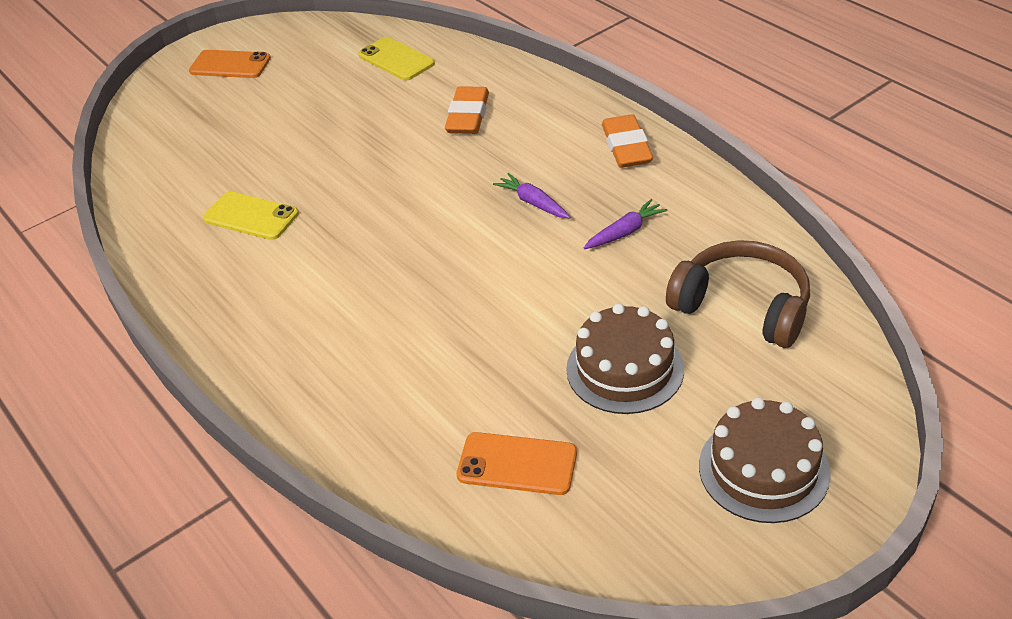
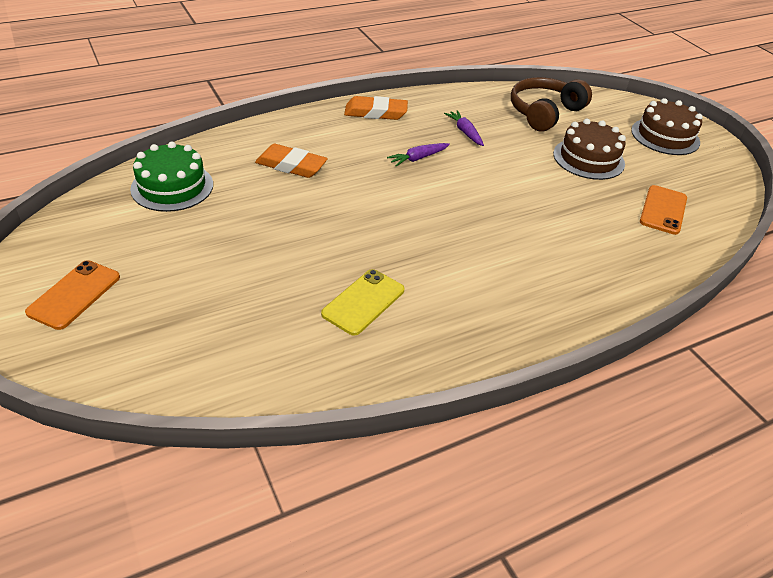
camera: 85 degrees left, 0 degrees up
yellow phone [358,37,435,81] -> green cake [130,142,213,212]

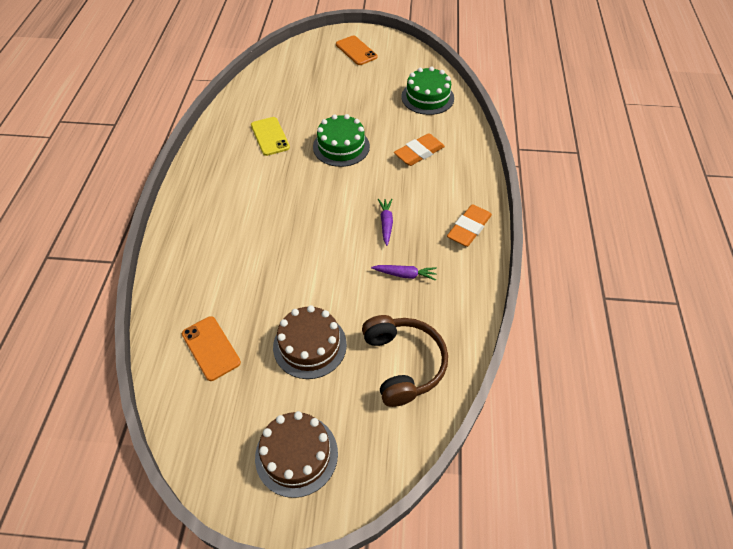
camera: 125 degrees right, 10 degrees up
none -> green cake [313,114,370,167]

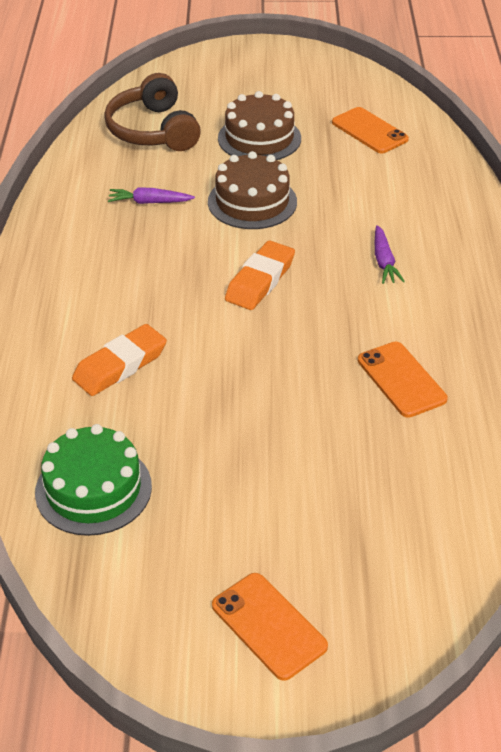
camera: 175 degrees right, 10 degrees down
yellow phone [251,117,290,156] -> orange phone [358,342,448,418]
brown cake [255,411,338,498] -> brown cake moved to [208,151,297,229]
green cake [313,114,370,167] -> none
purple carrot [378,199,393,246] -> purple carrot moved to [375,225,405,284]
orange eraser [447,204,492,247] -> orange eraser moved to [225,240,295,310]

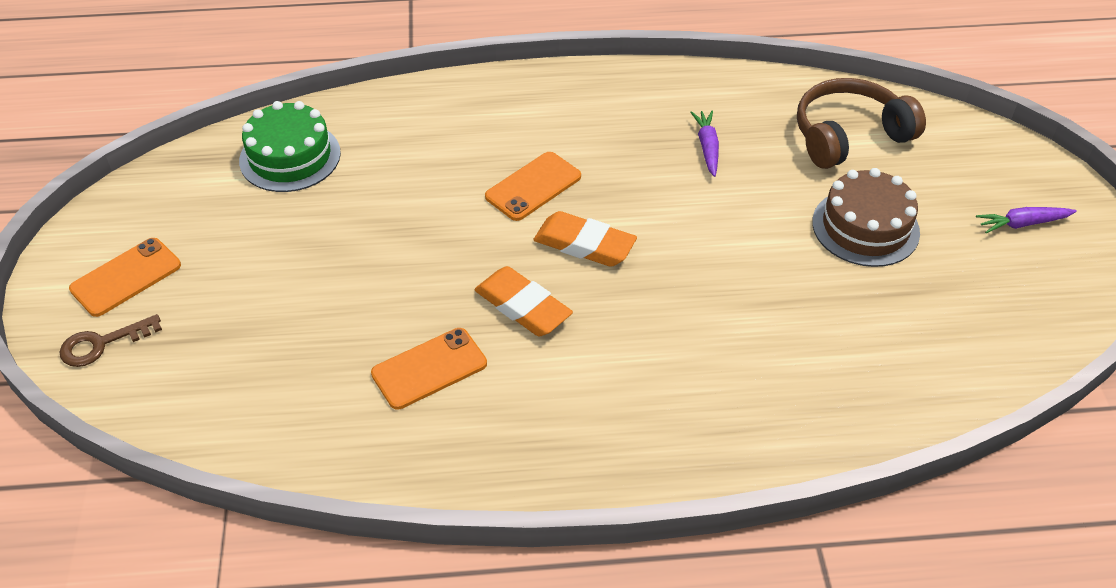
camera: 85 degrees right, 5 degrees up
orange eraser [72,324,167,396] -> orange eraser moved to [474,266,573,336]
brown cake [208,151,297,229] -> none
orange phone [332,107,409,154] -> orange phone moved to [485,152,581,221]
purple carrot [375,225,405,284] -> purple carrot moved to [976,207,1077,233]
none -> brown key [60,314,162,367]

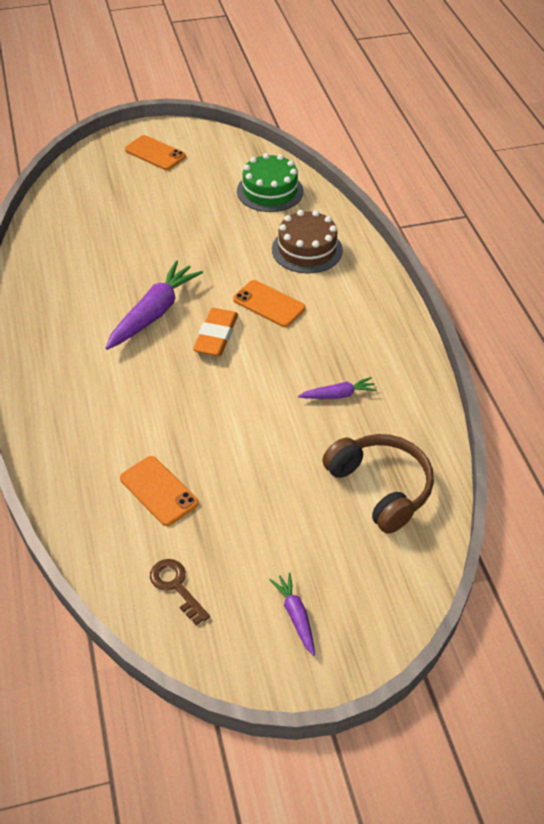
camera: 80 degrees right, 0 degrees up
brown key [60,314,162,367] -> brown key moved to [150,559,210,625]
orange phone [371,328,487,410] -> orange phone moved to [120,456,199,526]
orange eraser [474,266,573,336] -> purple carrot [106,260,203,350]
brown cake [812,168,920,267] -> brown cake moved to [272,210,343,273]

